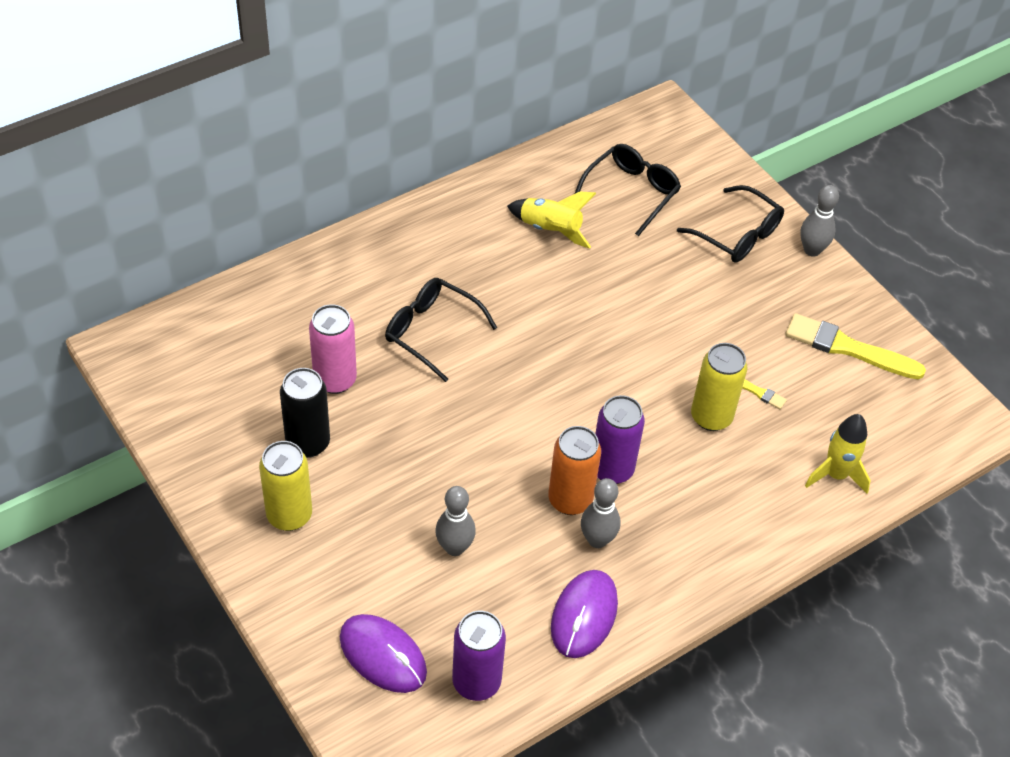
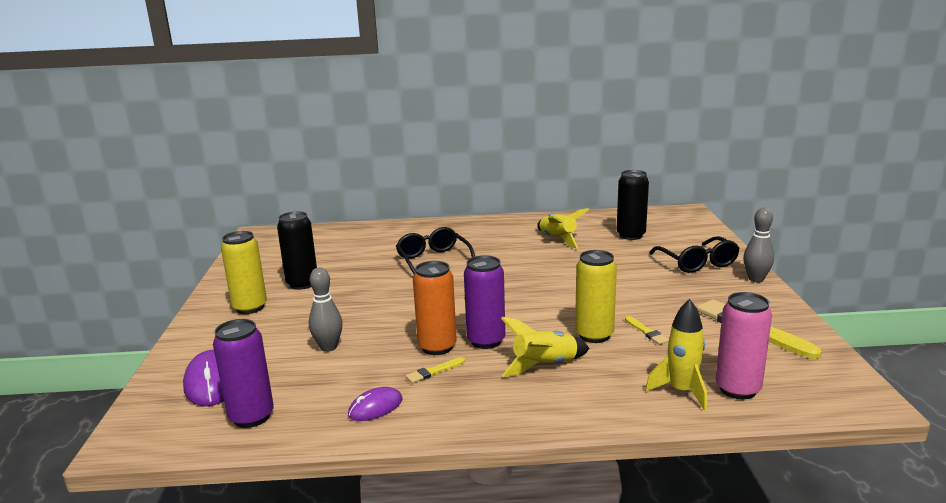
camera: 35 degrees right, 30 degrees down
pink can [309,304,357,394] -> pink can moved to [716,292,772,399]
purple mouse [551,570,618,658] -> purple mouse [348,387,402,421], size x0.62
black glasses [575,144,681,236] -> black can [617,170,649,240]
grey bowling pin [581,478,621,548] -> yellow brush [406,357,465,383]
none -> yellow rocket [501,317,590,377]

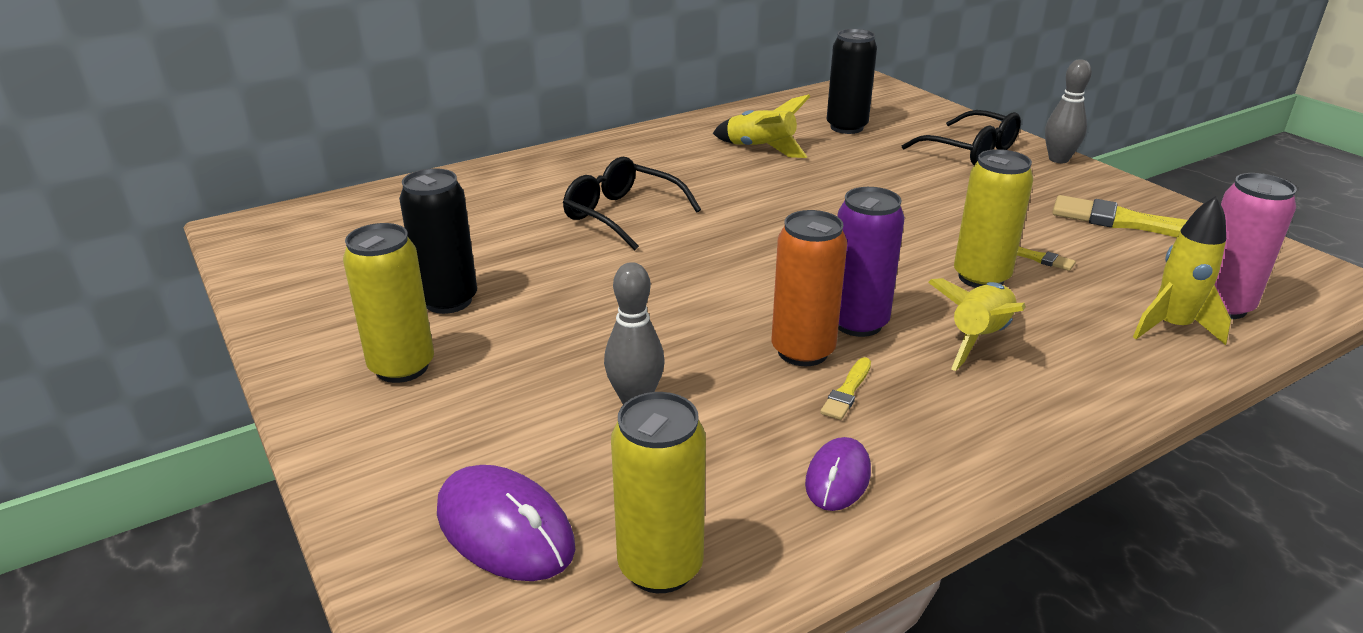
camera: 30 degrees left, 10 degrees up
purple can [213,319,274,428] -> yellow can [611,392,706,593]

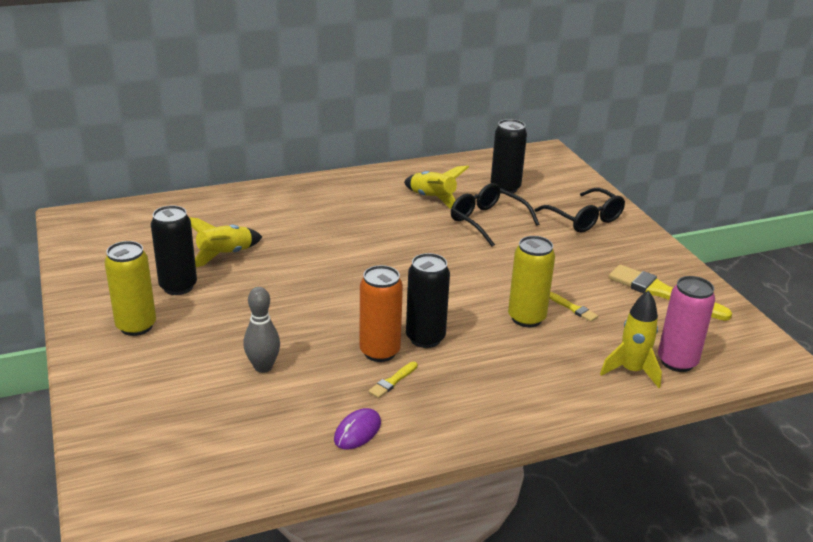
camera: 10 degrees right, 0 degrees up
purple mouse [437,465,575,581] -> none
black glasses [563,157,701,251] -> black glasses moved to [451,183,539,247]
yellow can [611,392,706,593] -> none
purple can [837,187,905,337] -> black can [406,253,450,348]
yellow rocket [928,278,1026,371] -> yellow rocket moved to [189,217,262,267]
grey bowling pin [1045,59,1092,163] -> none

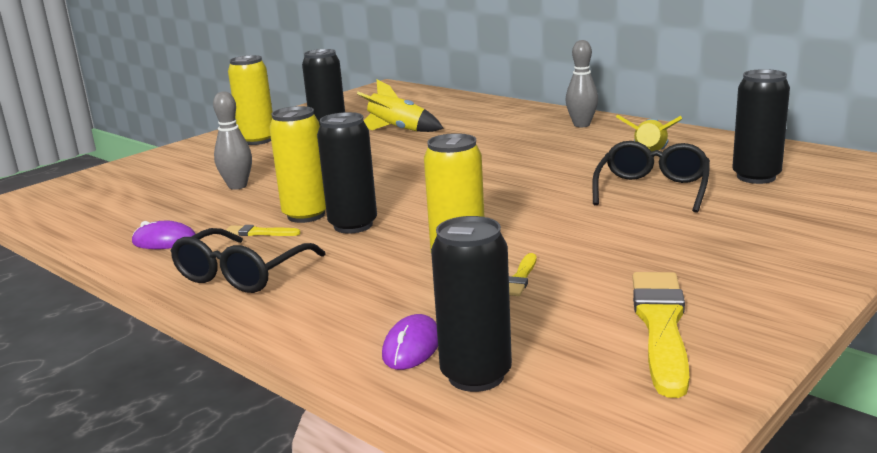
camera: 65 degrees right, 10 degrees down
orange can [359,265,403,362] -> yellow can [269,106,326,223]
black glasses [534,188,625,233] -> black glasses moved to [171,228,325,293]
yellow rocket [600,291,662,388] -> purple mouse [382,314,438,370]
pink can [658,276,715,372] -> black can [431,216,512,392]
none -> grey bowling pin [565,40,598,127]

